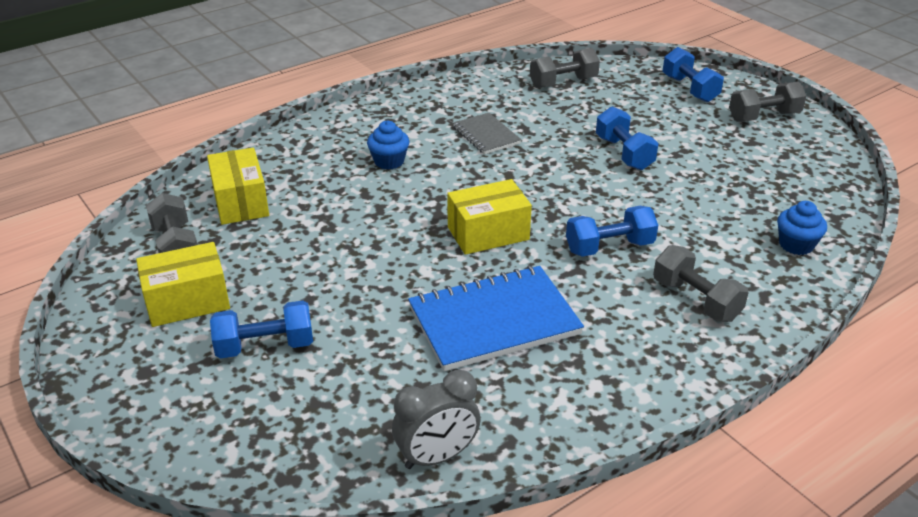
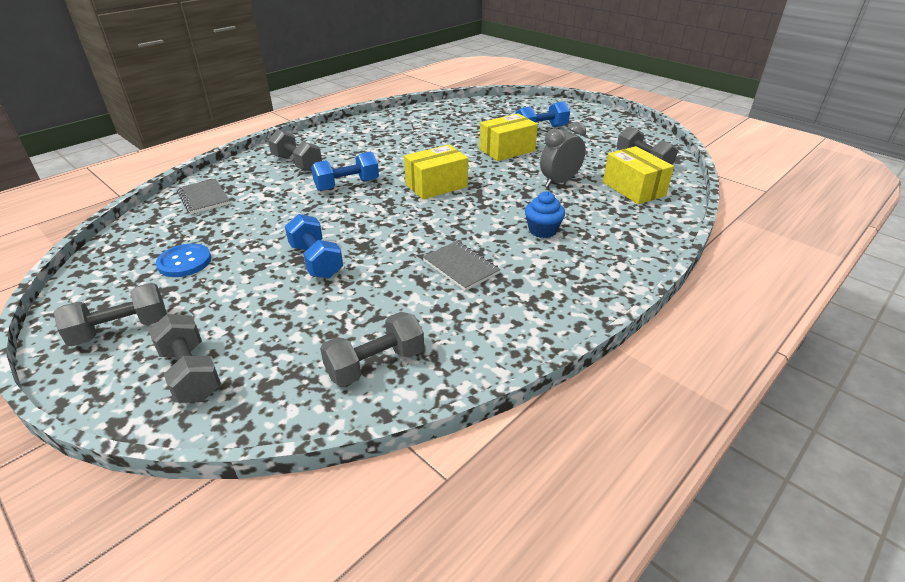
camera: 170 degrees right, 0 degrees up
yellow box [136,242,230,327] -> yellow box moved to [479,113,538,161]
grey clock [392,370,480,469] -> grey clock moved to [540,122,586,187]
blue notebook [408,266,584,371] -> none
blue dumbbell [663,47,724,102] -> grey dumbbell [149,314,221,403]
blue cupcake [777,201,827,255] -> grey notebook [177,178,230,214]
none -> blue button [156,244,211,277]

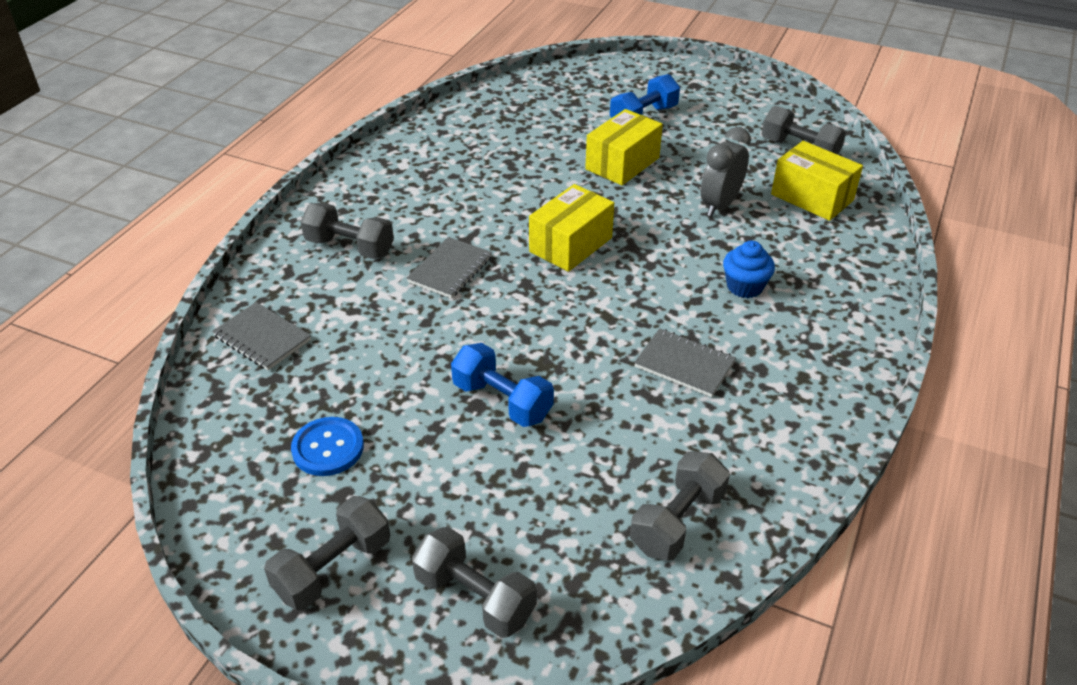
camera: 20 degrees left, 5 degrees up
blue dumbbell [311,152,379,191] -> grey notebook [407,237,492,299]

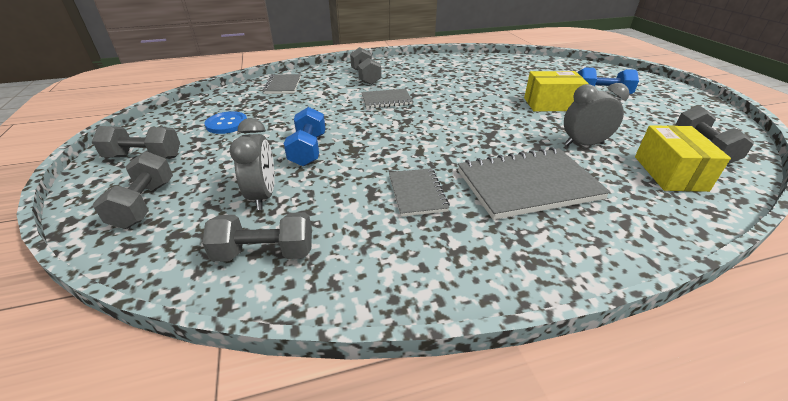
camera: 50 degrees right, 5 degrees down
yellow box [529,184,614,272] -> none
blue cupcake [723,241,775,298] -> grey notebook [458,147,610,220]
none -> grey clock [229,118,275,210]

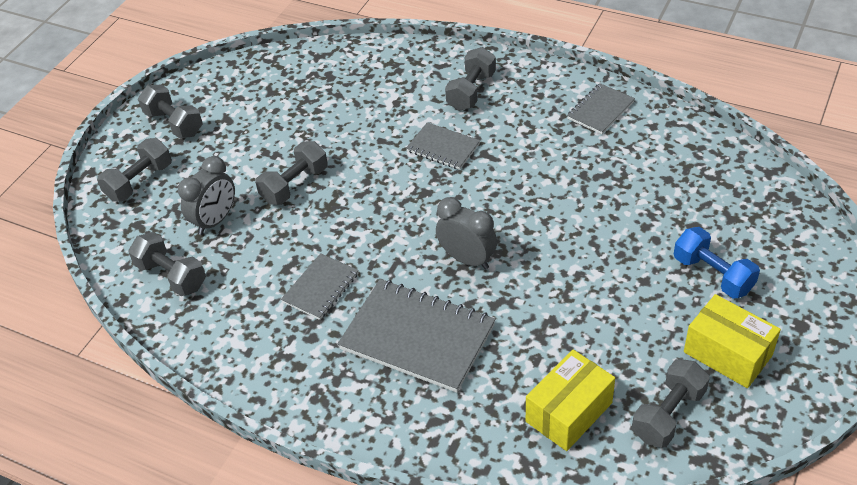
camera: 45 degrees right, 10 degrees up
blue button [205,111,247,134] -> none
grey notebook [262,74,301,94] -> grey notebook moved to [567,83,635,134]
blue dumbbell [284,107,325,167] -> grey dumbbell [255,141,328,205]
yellow box [524,71,589,111] -> yellow box moved to [684,294,781,388]
grey clock [564,83,629,146] -> grey clock moved to [436,197,497,270]

